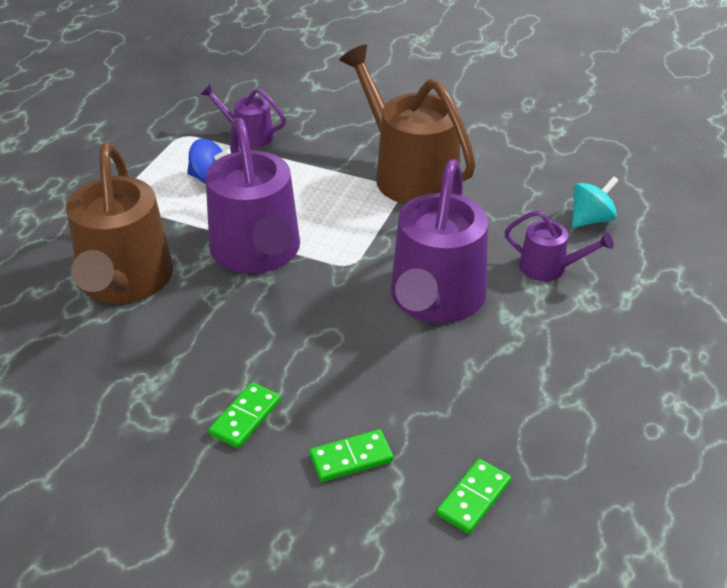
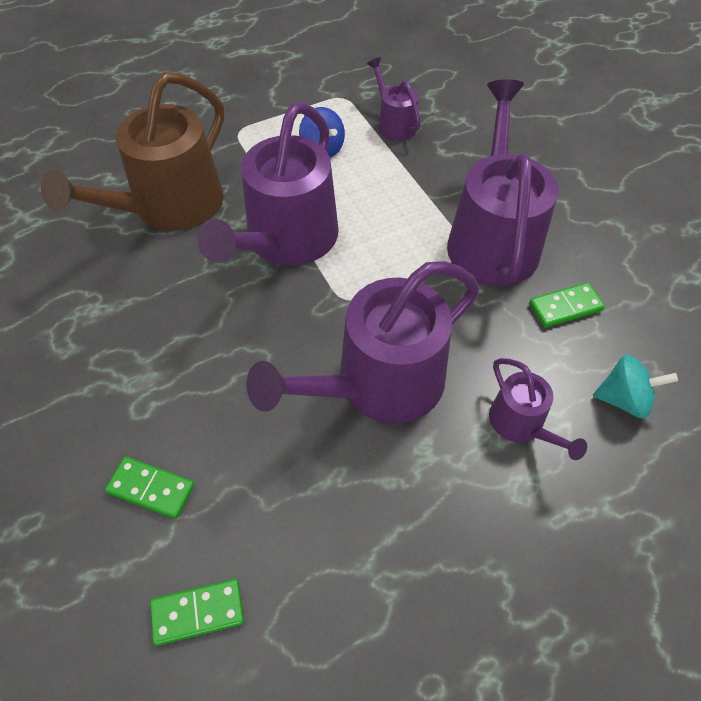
camera: 40 degrees right, 15 degrees up
green domino [209,382,281,448] -> green domino moved to [529,282,605,328]
brown watering can [339,45,476,204] -> purple watering can [447,79,558,287]

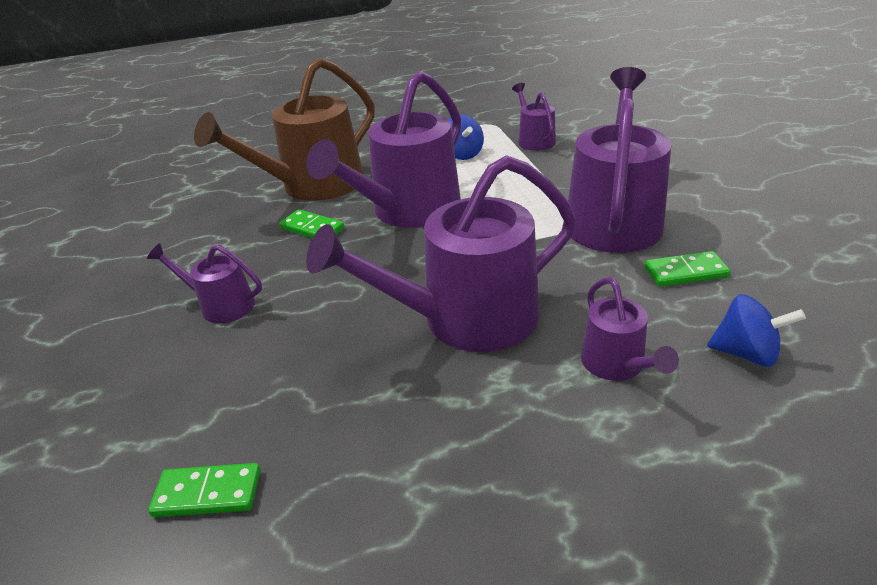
camera: 15 degrees right, 20 degrees down
green domino [105,456,195,519] -> green domino moved to [279,209,344,238]
turquoise spinning top [593,355,678,419] -> blue spinning top [707,294,806,367]
none -> purple watering can [147,243,262,323]

